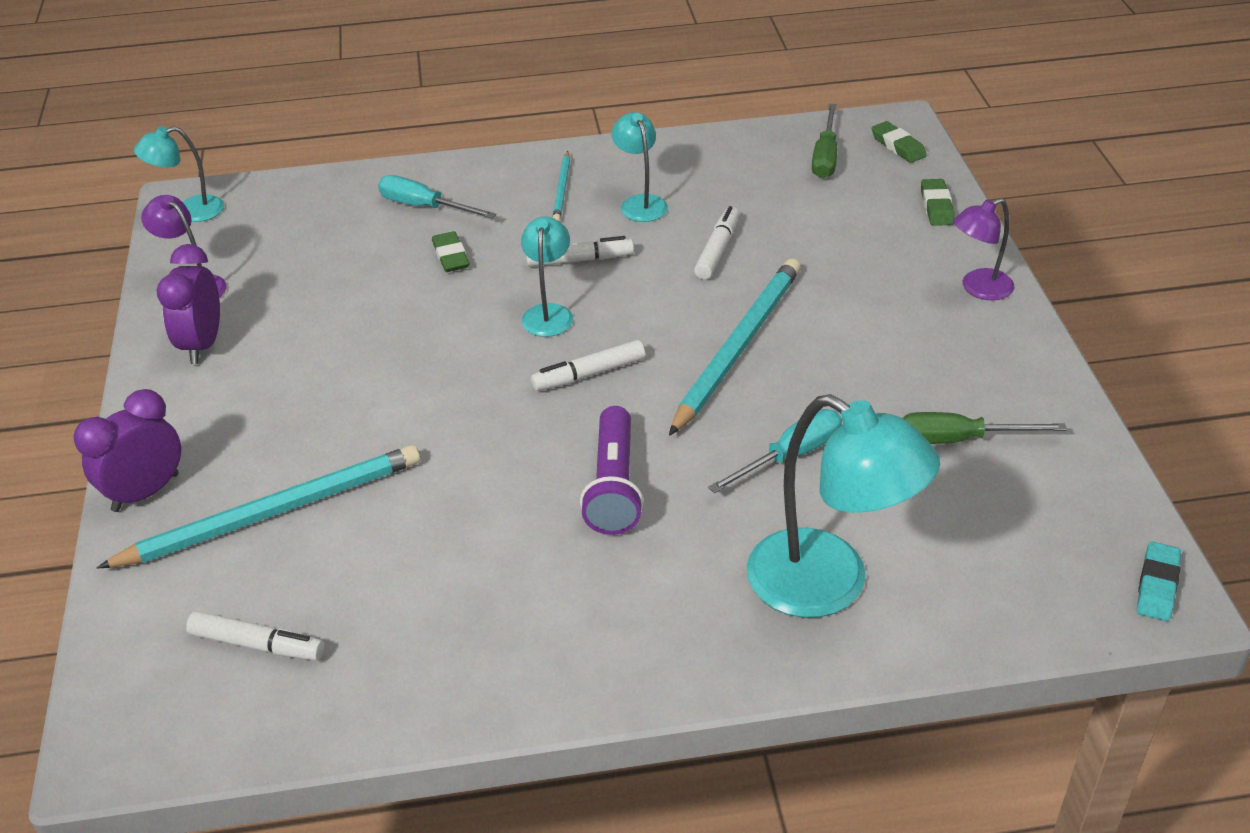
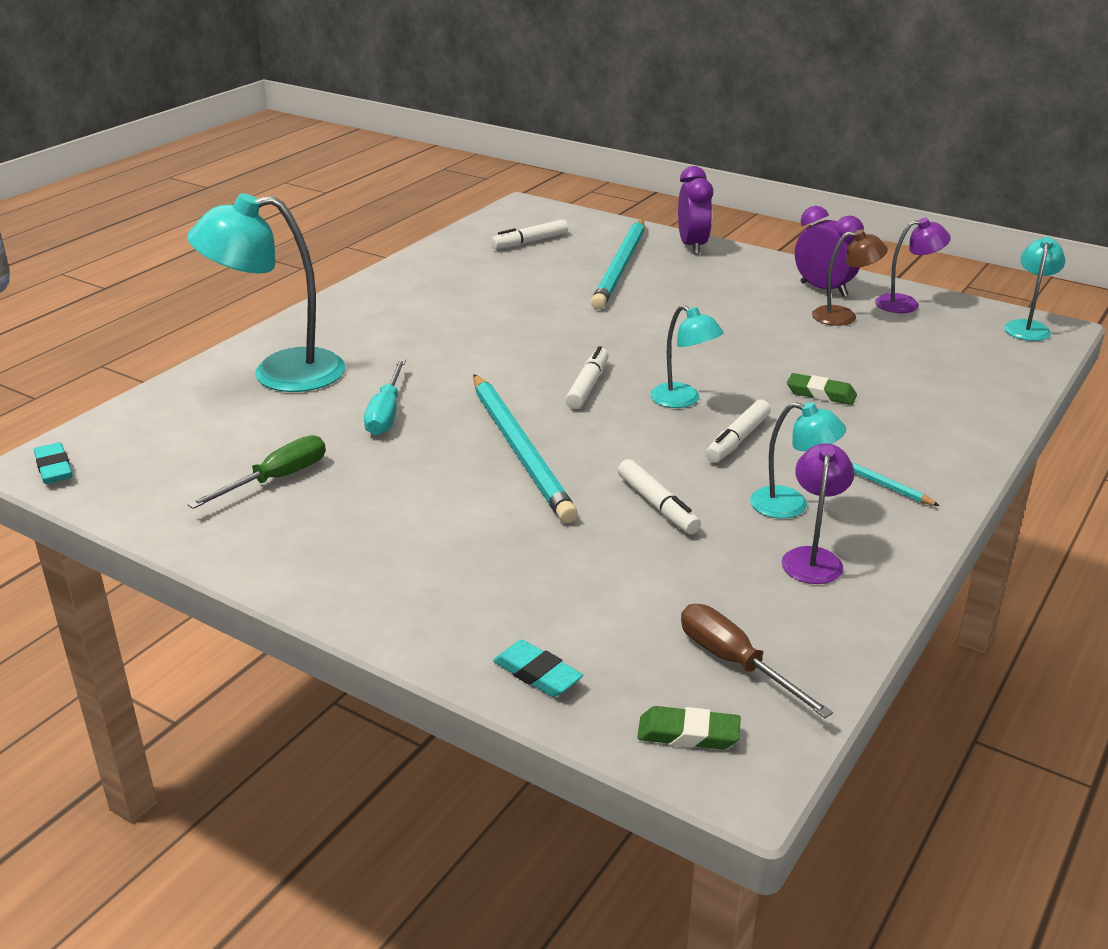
camera: 130 degrees right, 10 degrees down
turquoise screwdriver [378,175,496,218] -> none
purple flashlight [580,406,644,535] -> none
green screwdriver [812,104,837,178] -> brown screwdriver [681,604,833,718]
green eraser [921,179,954,226] -> turquoise eraser [493,640,583,697]
purple lamp [953,198,1014,301] -> purple lamp moved to [782,443,854,584]
none -> brown lamp [812,229,888,326]

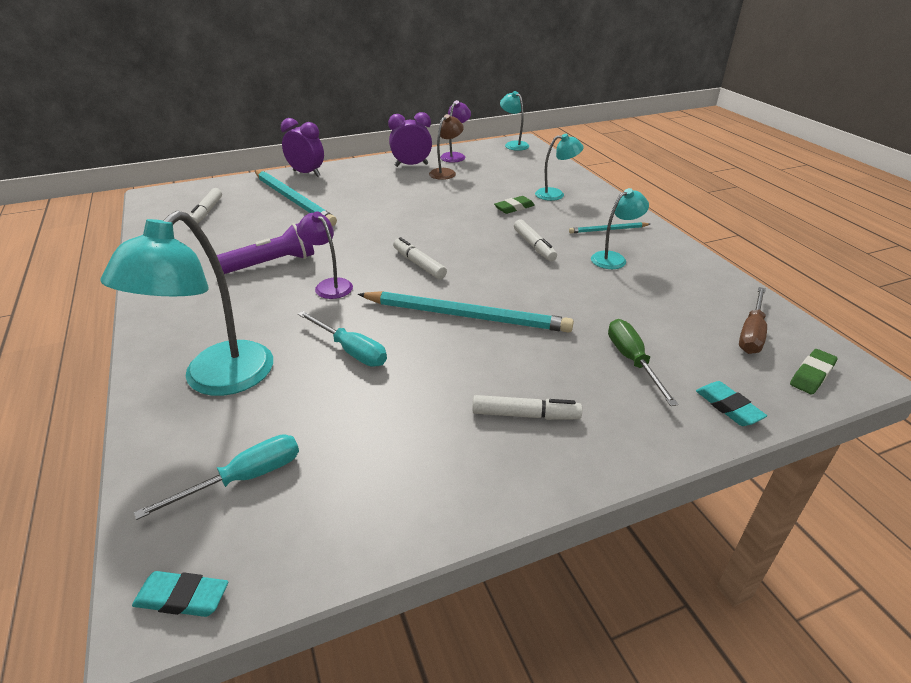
camera: 55 degrees left, 5 degrees up
green screwdriver [188,435,326,509] -> green screwdriver moved to [608,319,678,406]
turquoise eraser [493,640,583,697] -> turquoise eraser turned 75 degrees clockwise [696,381,767,426]
white marker [618,459,701,534] -> white marker moved to [472,395,582,420]
turquoise lamp [650,305,724,408] -> turquoise lamp moved to [535,134,584,201]
brown screwdriver [681,604,833,718] -> brown screwdriver turned 60 degrees counterclockwise [739,287,767,354]
purple lamp [782,443,854,584] -> purple lamp moved to [297,211,353,299]
none -> turquoise screwdriver [134,434,299,520]
none -> purple flashlight [217,223,314,274]

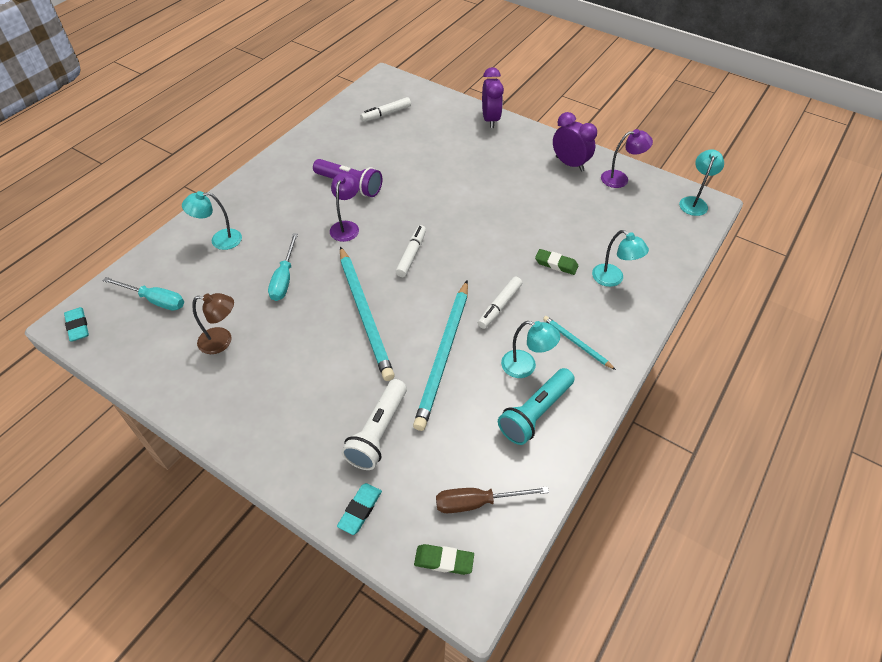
camera: 55 degrees right, 15 degrees up
turquoise lamp [100,211,273,396] -> turquoise lamp [182,191,242,250], size x0.53
turquoise pencil [254,170,337,226] -> turquoise pencil moved to [413,280,468,431]
brown lamp [429,114,464,180] -> brown lamp moved to [192,293,234,354]
white marker [472,395,582,420] -> none
green screwdriver [608,319,678,406] -> white flashlight [341,379,407,470]
none -> turquoise flashlight [498,368,575,445]

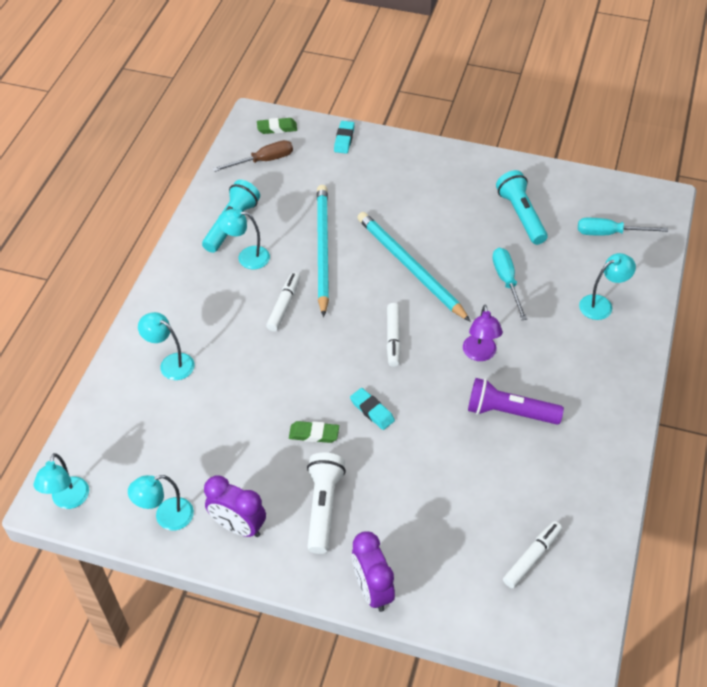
camera: 165 degrees right, 0 degrees up
turquoise eraser [64,307,89,341] -> turquoise eraser moved to [350,388,395,430]
brown lamp [192,293,234,354] -> turquoise flashlight [496,170,548,245]
white flashlight [341,379,407,470] -> white flashlight moved to [307,453,346,554]
green eraser [535,249,578,275] -> green eraser moved to [289,421,339,443]
turquoise pencil [543,316,616,370] -> none
purple lamp [601,129,653,188] -> turquoise lamp [128,475,194,531]

